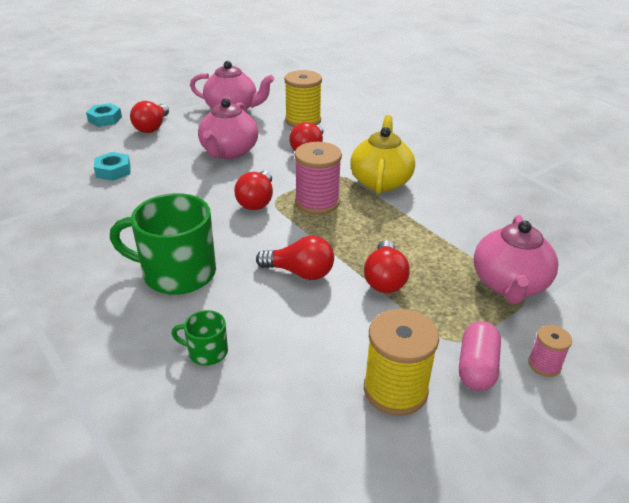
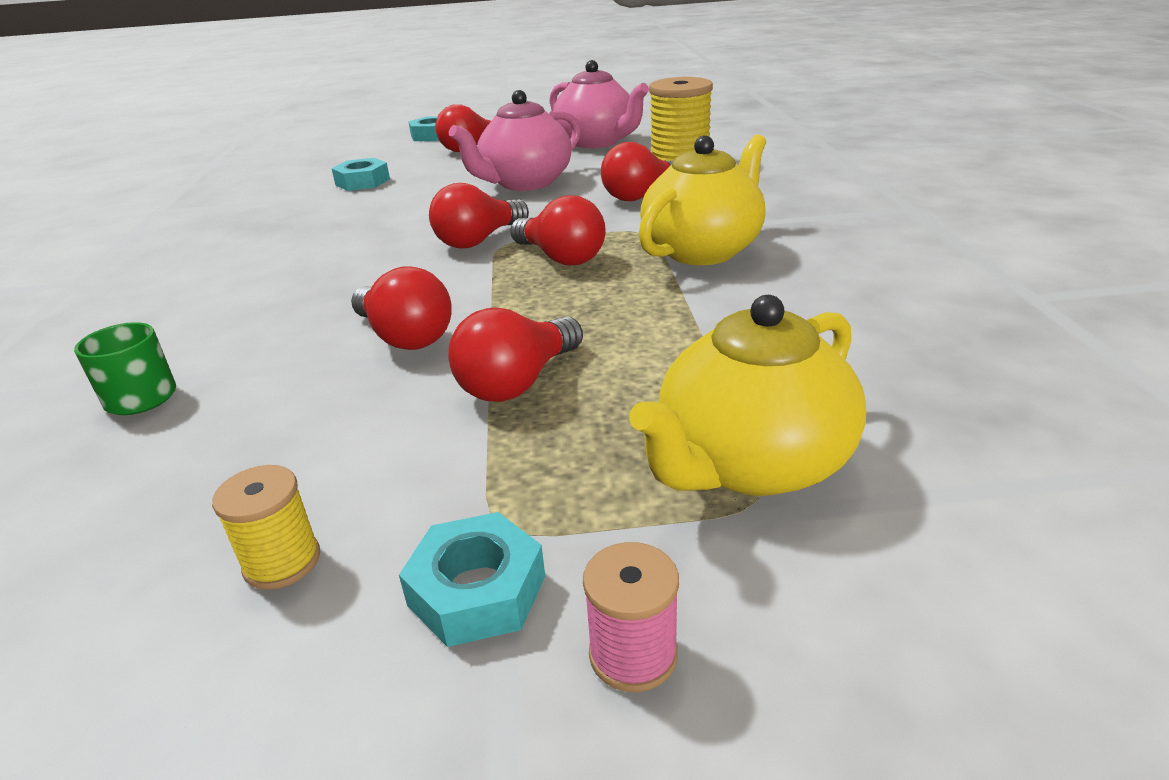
camera: 35 degrees right, 5 degrees down
green mug [110,193,216,295] -> none
pink spool [295,142,342,215] -> red light bulb [510,195,606,265]
yellow spool [364,309,439,416] -> yellow spool [212,465,320,590], size x0.52
pink capsule [459,321,501,391] -> turquoise nut [399,512,545,647]
pink teapot [474,215,558,304] -> yellow teapot [629,295,866,496]

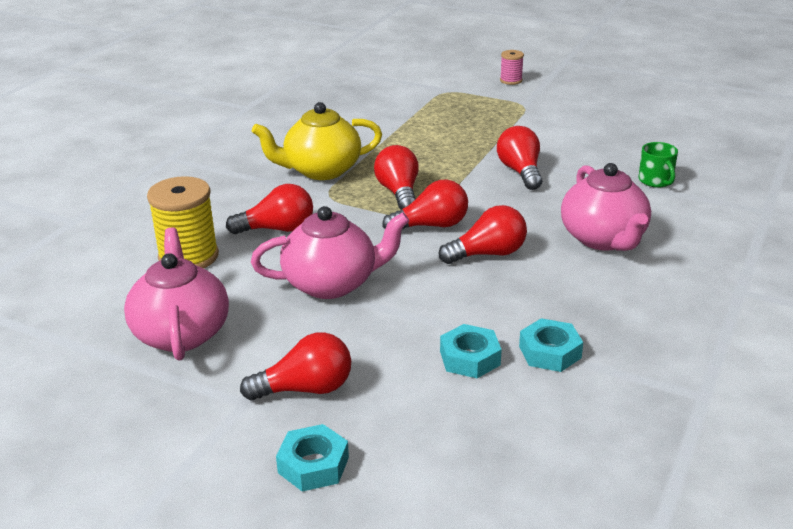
camera: 150 degrees left, 0 degrees up
yellow spool [212,465,320,590] -> none
turquoise nut [399,512,545,647] -> turquoise nut moved to [519,318,583,372]
red light bulb [448,307,583,402] -> red light bulb moved to [439,205,527,264]
yellow teapot [629,295,866,496] -> none
none -> pink teapot [561,163,651,251]

